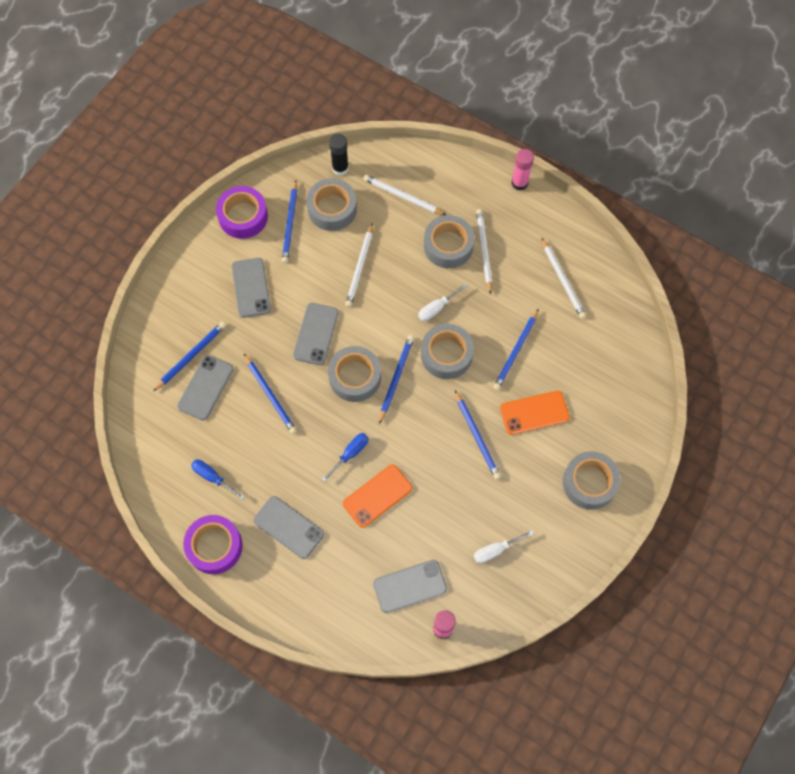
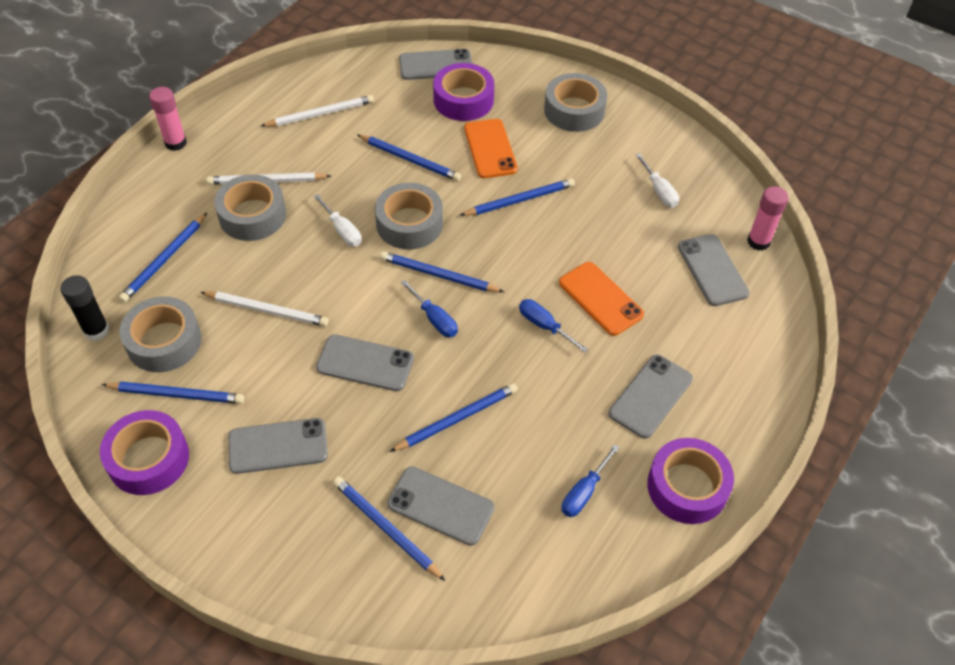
camera: 90 degrees left, 15 degrees down
grey tape [328,346,381,402] -> blue screwdriver [401,280,458,337]
white pencil [363,175,446,215] -> blue pencil [119,213,207,302]
none -> grey phone [399,49,472,80]
none -> purple tape [433,63,494,121]

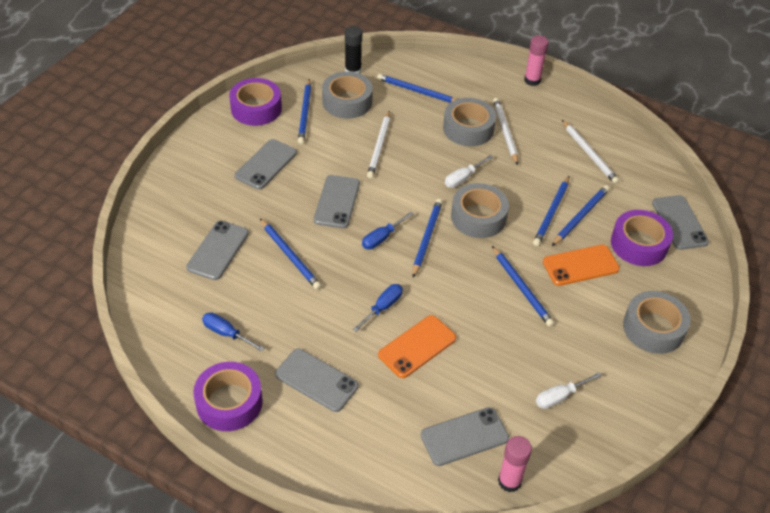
camera: 85 degrees right, 5 degrees down
grey phone [228,418,328,474] -> grey phone turned 45 degrees clockwise [235,139,297,190]
blue pencil [333,476,445,581] -> blue pencil moved to [552,185,609,246]

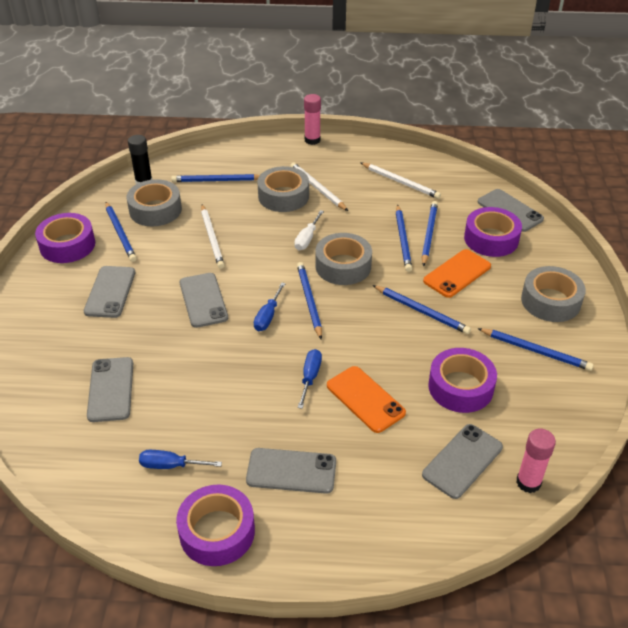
camera: 25 degrees left, 5 degrees down
blue pencil [260,219,321,290] -> blue pencil moved to [477,328,594,371]
orange phone [378,315,456,378] -> orange phone turned 60 degrees counterclockwise [327,366,406,433]
white screwdriver [536,372,602,409] -> none
none -> purple tape [428,348,497,413]

